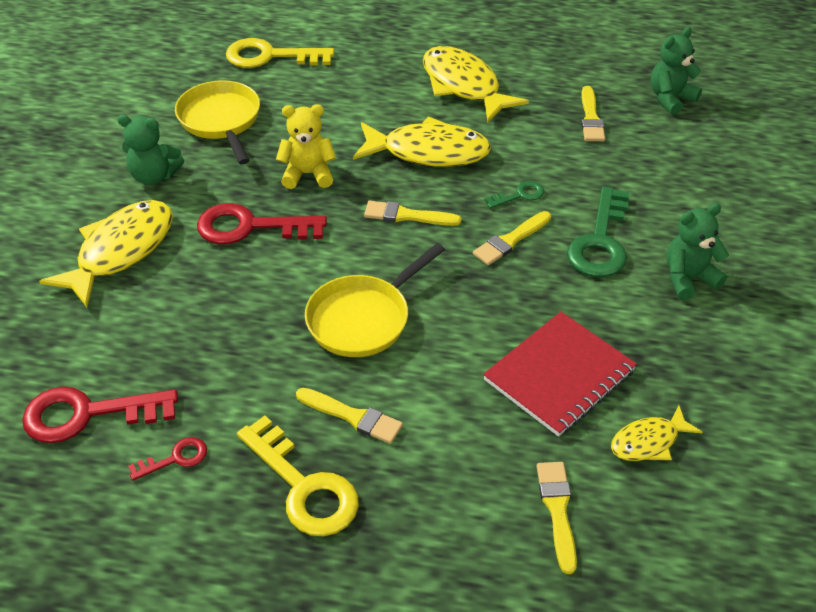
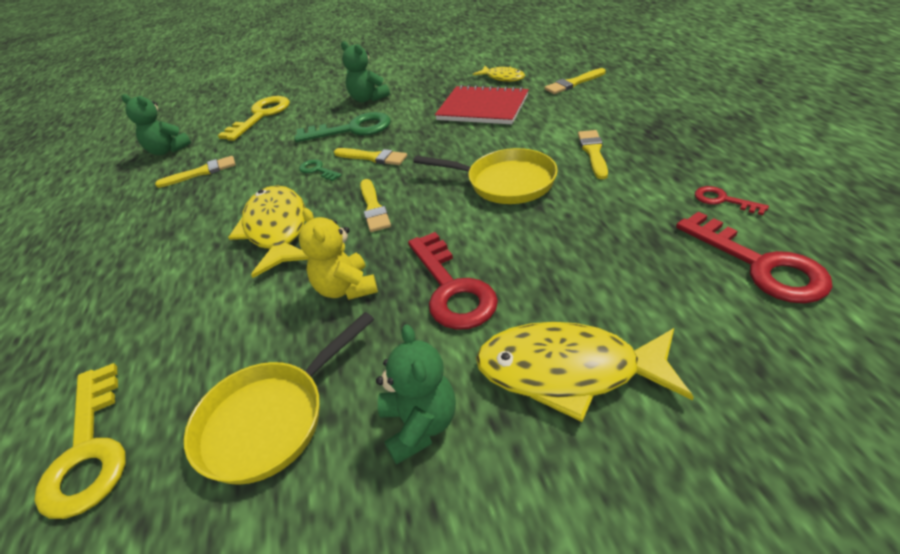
camera: 110 degrees left, 5 degrees down
yellow key [237,415,359,536] -> yellow key moved to [218,96,290,141]
yellow fish [423,46,529,122] -> none

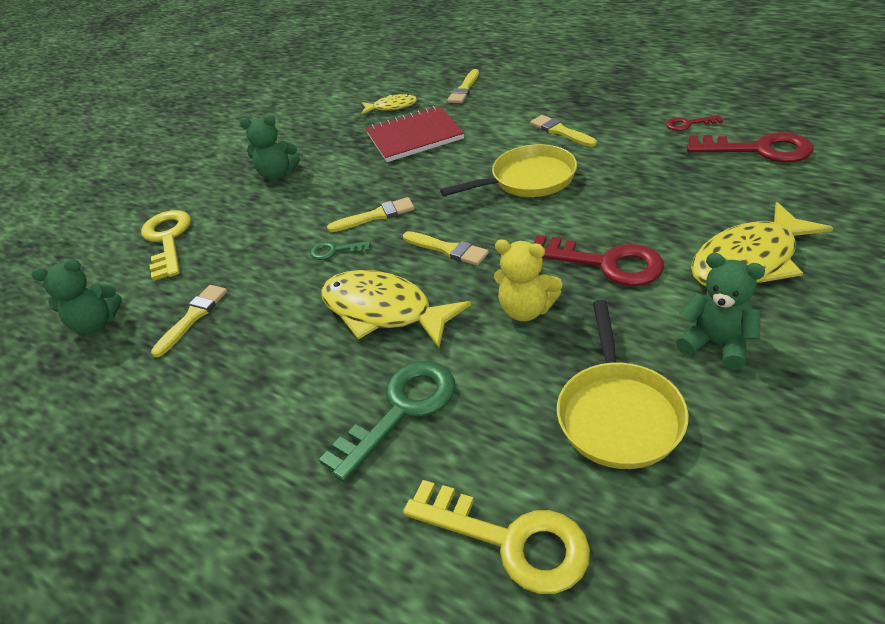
camera: 40 degrees left, 0 degrees up
green key [295,112,391,142] -> green key moved to [319,361,455,482]

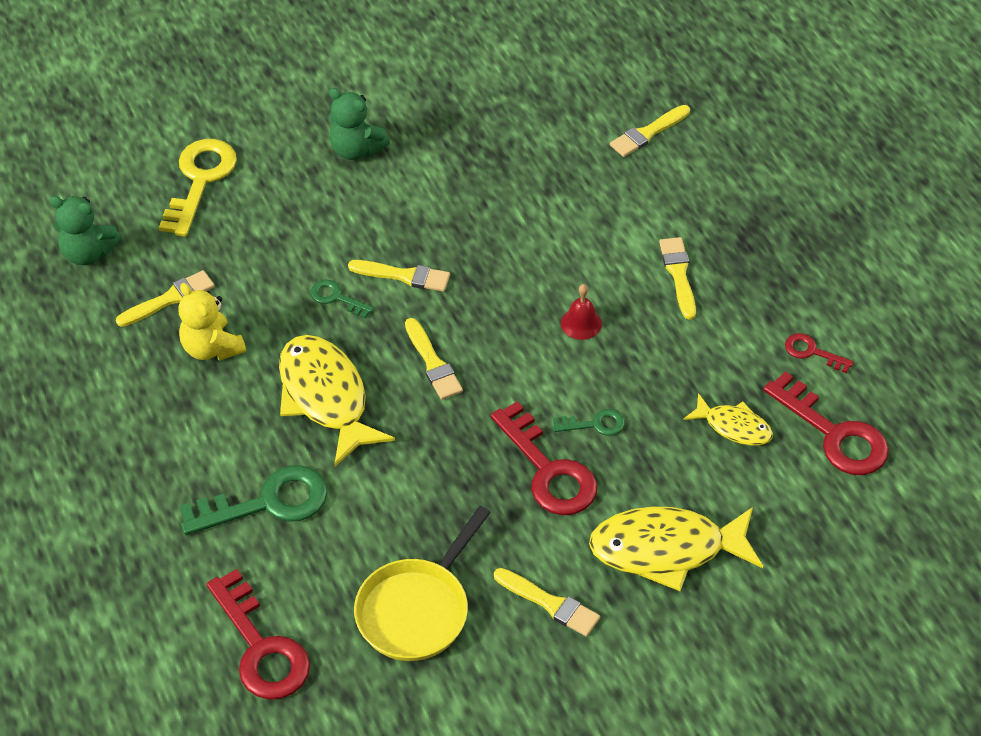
camera: 25 degrees right, 10 degrees up
yellow fish [361,94,417,114] -> yellow fish moved to [683,393,773,446]
red notebook [366,106,464,162] -> none
yellow key [403,480,590,594] -> red key [206,569,310,700]
yellow pan [440,144,577,197] -> red bell [561,284,602,340]
yellow teddy bear [494,240,562,321] -> yellow teddy bear moved to [178,283,246,361]
green teddy bear [676,253,765,370] -> yellow brush [494,568,600,637]
none -> green key [553,409,625,436]

